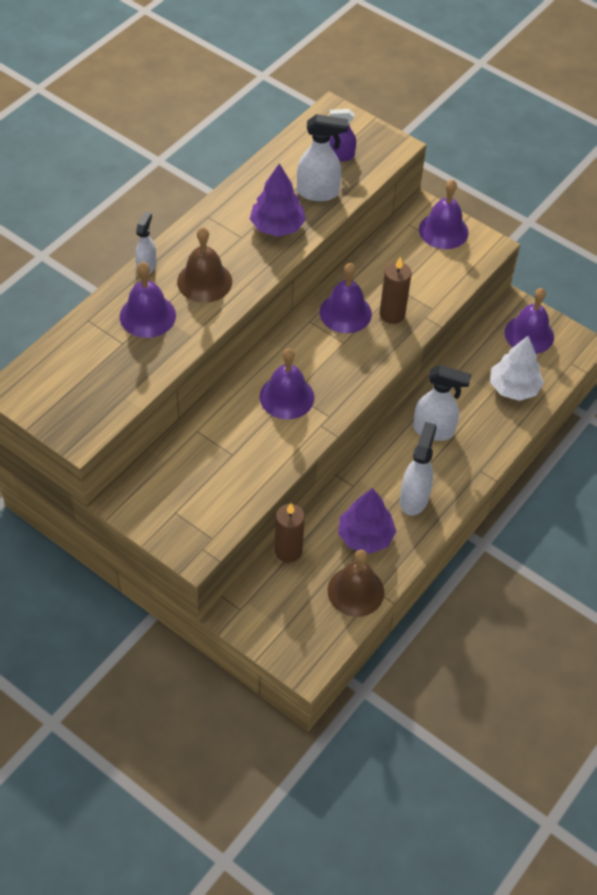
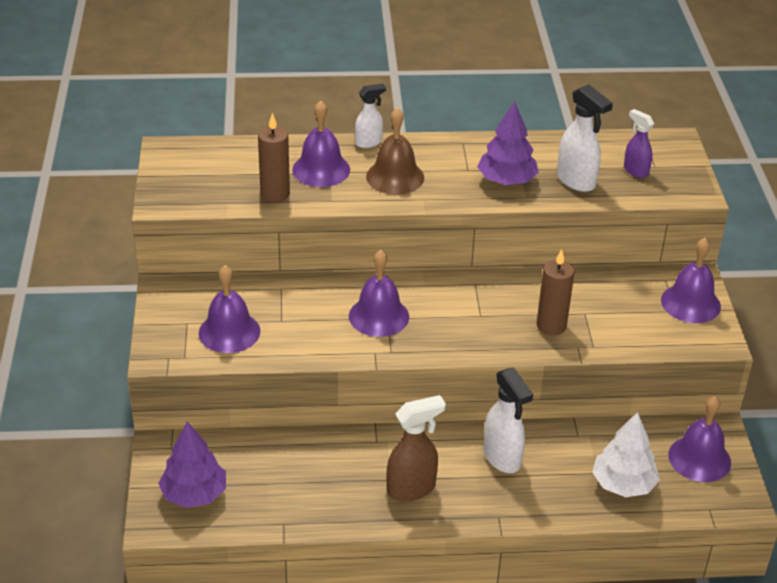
camera: 50 degrees right, 15 degrees down
brown candle [275,503,305,563] -> brown candle moved to [258,113,290,202]
purple bell [320,263,372,333] -> purple bell moved to [199,265,260,353]
brown bell [328,550,384,617] -> none
purple tree [338,488,396,554] -> purple tree moved to [158,422,226,508]
white spray bottle [400,422,437,516] -> brown spray bottle [387,395,446,502]

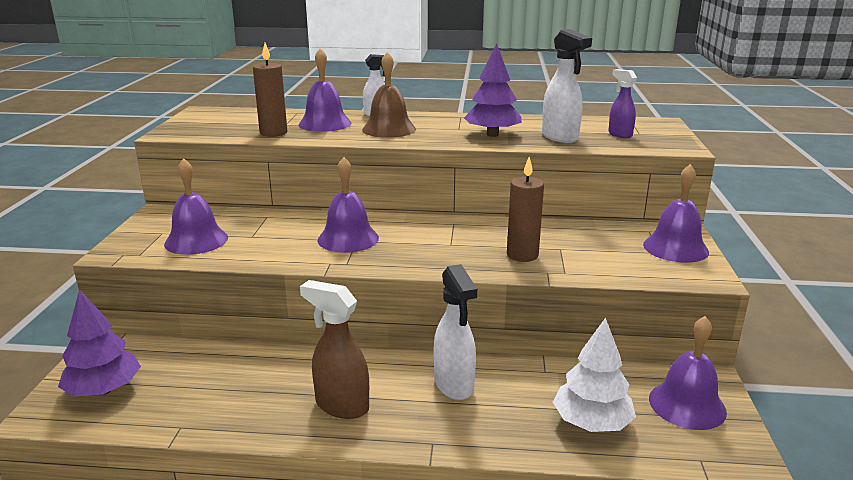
camera: 10 degrees right, 15 degrees down
brown spray bottle [387,395,446,502] -> brown spray bottle turned 135 degrees counterclockwise [300,280,369,419]

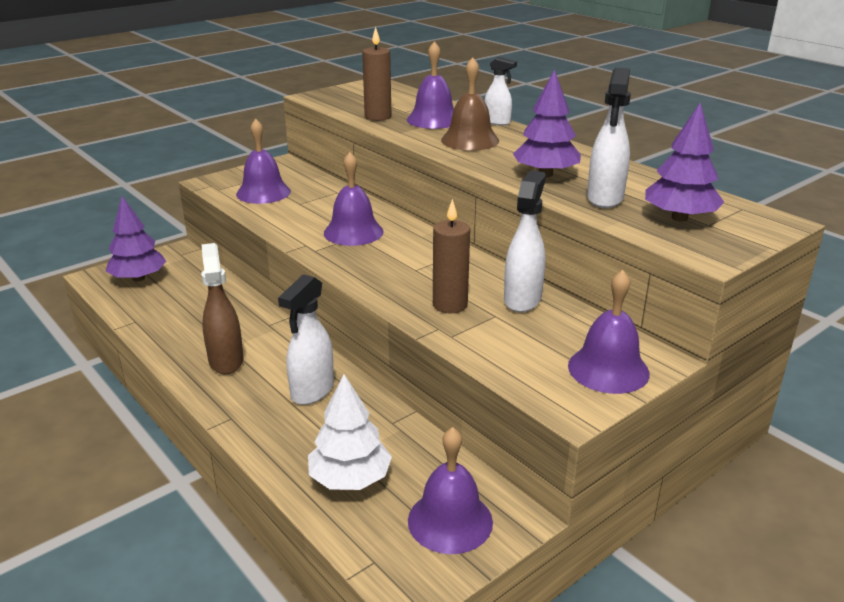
camera: 45 degrees right, 5 degrees up
purple spray bottle [608,69,637,138] -> purple tree [645,103,724,221]
none -> white spray bottle [504,170,546,312]

